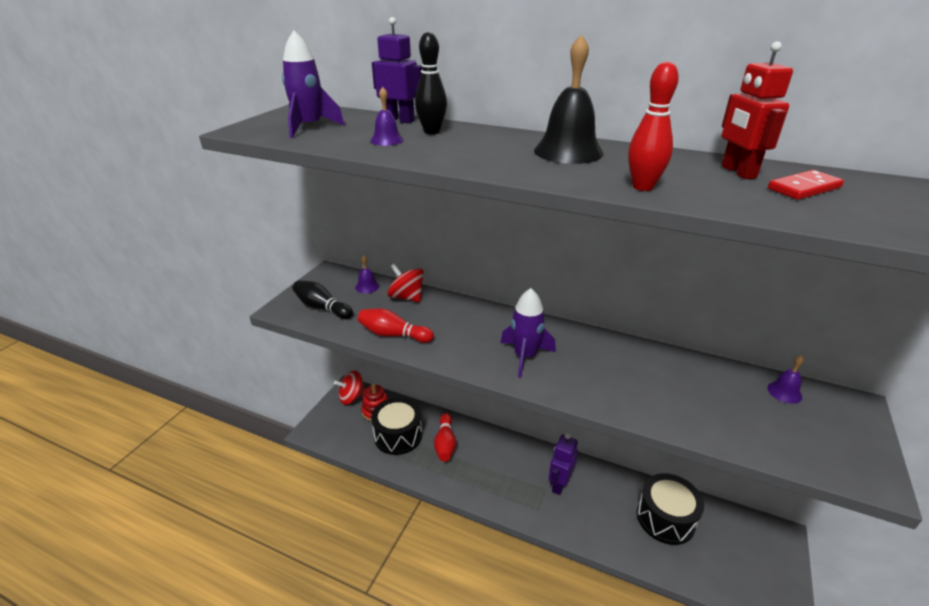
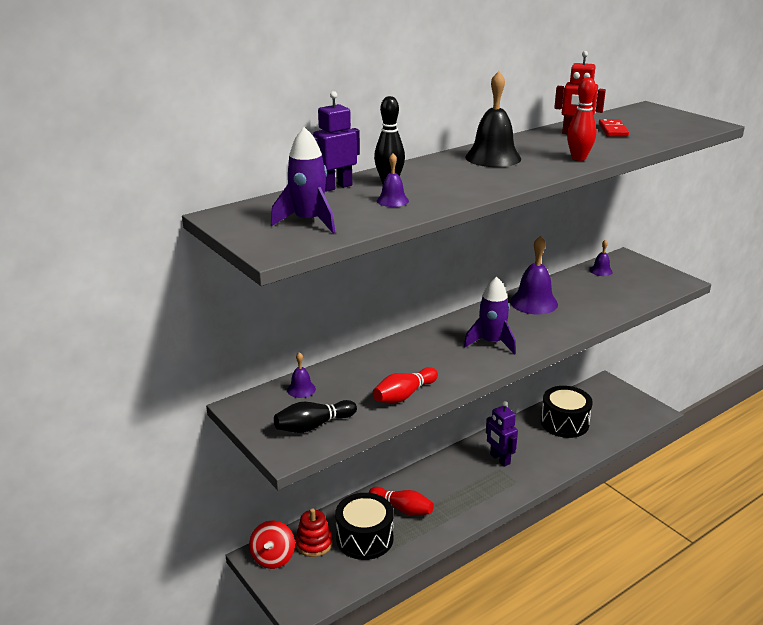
camera: 60 degrees left, 5 degrees down
red spinning top [387,264,424,302] -> none
none -> purple bell [510,236,558,314]

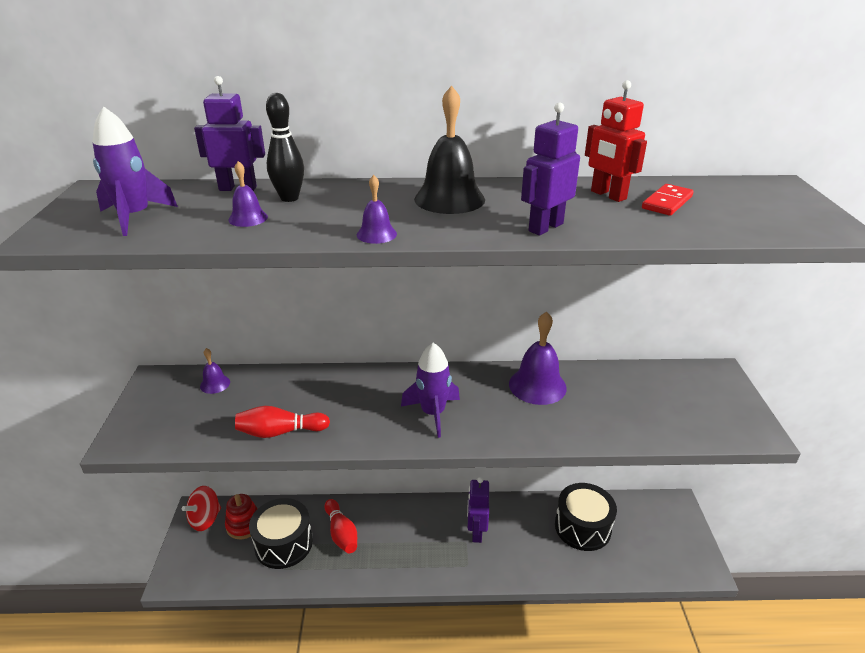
camera: 35 degrees right, 5 degrees up
black bowling pin [274,400,357,433] -> none
red bowling pin [567,77,596,161] -> purple robot [521,102,580,235]
purple bell [590,239,613,276] -> purple bell moved to [357,175,397,244]

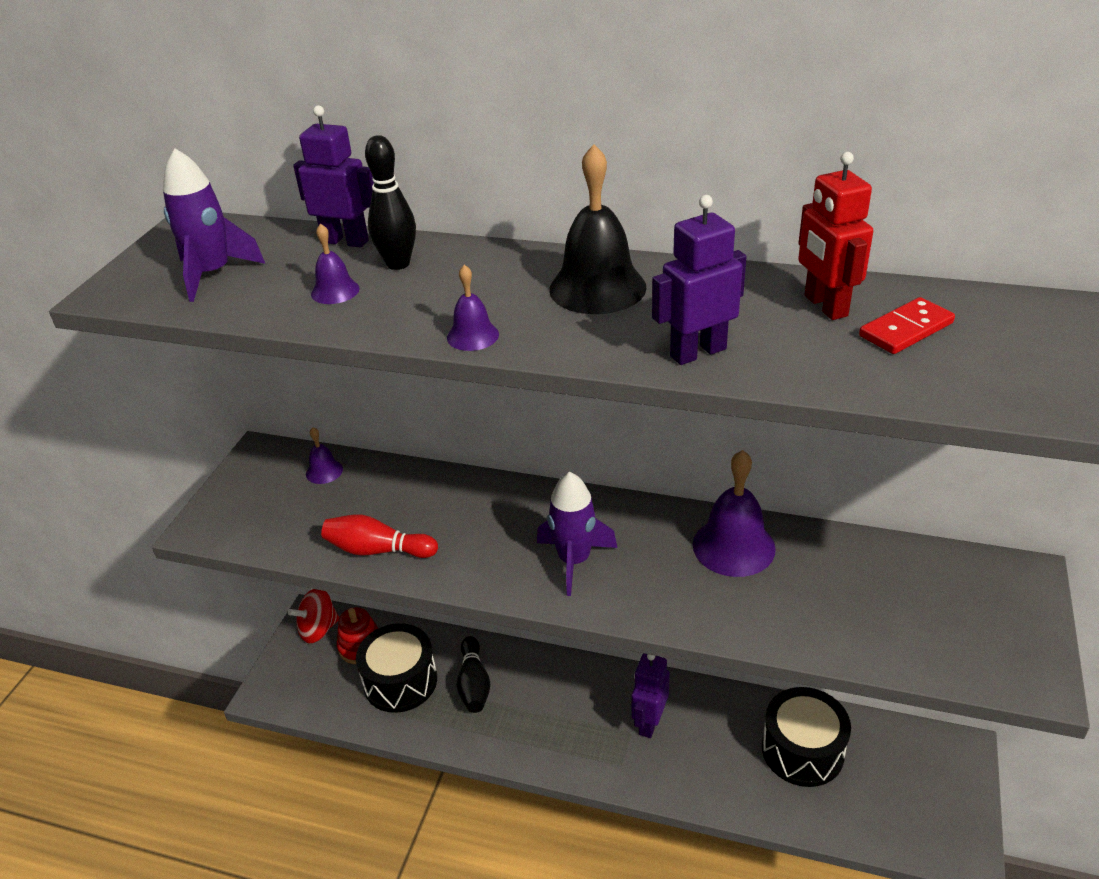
camera: 20 degrees right, 5 degrees up
red bowling pin [324,499,357,553] -> black bowling pin [457,636,490,713]

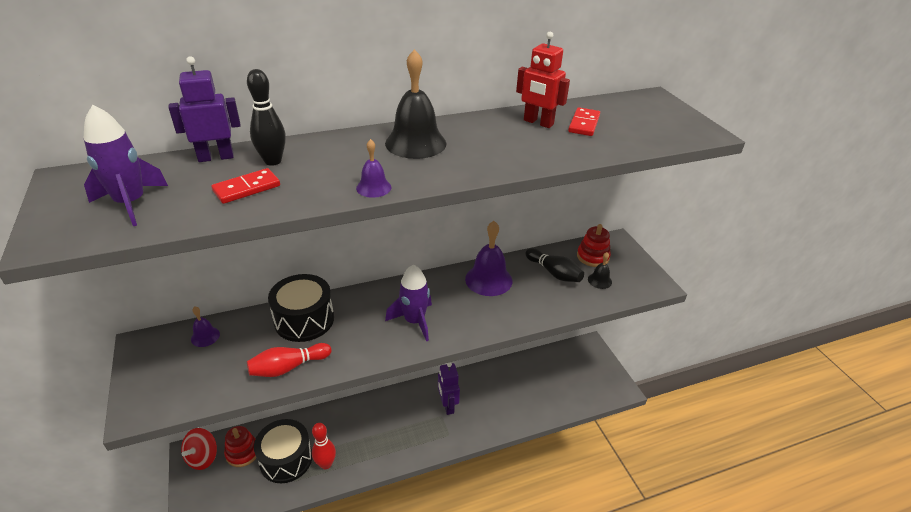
camera: 40 degrees left, 0 degrees up
purple bell [311,223,360,304] -> red domino [211,168,280,204]
black bowling pin [457,636,490,713] -> black bowling pin moved to [525,248,584,282]
purple robot [652,195,747,365] -> none
black drum [762,687,851,787] -> black drum moved to [268,274,334,342]
none -> red bowling pin [312,423,336,469]
none -> red stacking toy [577,224,611,267]
none -> black bell [588,252,612,289]

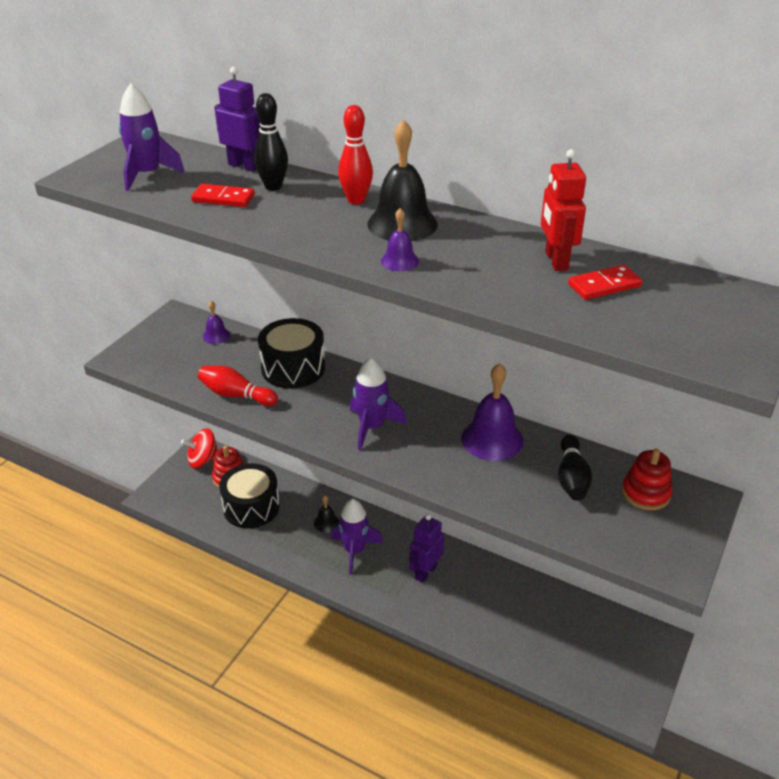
camera: 50 degrees right, 0 degrees up
red bowling pin [312,423,336,469] -> red bowling pin moved to [338,105,373,204]
purple bell [356,139,391,198] -> purple bell moved to [381,208,419,271]
black bell [588,252,612,289] -> black bell moved to [314,495,340,533]
none -> purple rocket [331,499,383,575]

